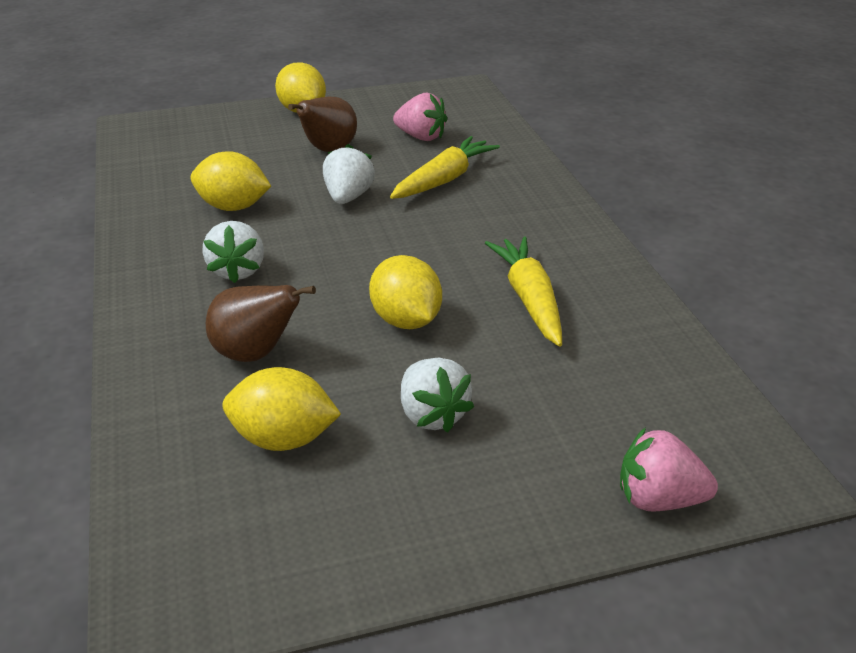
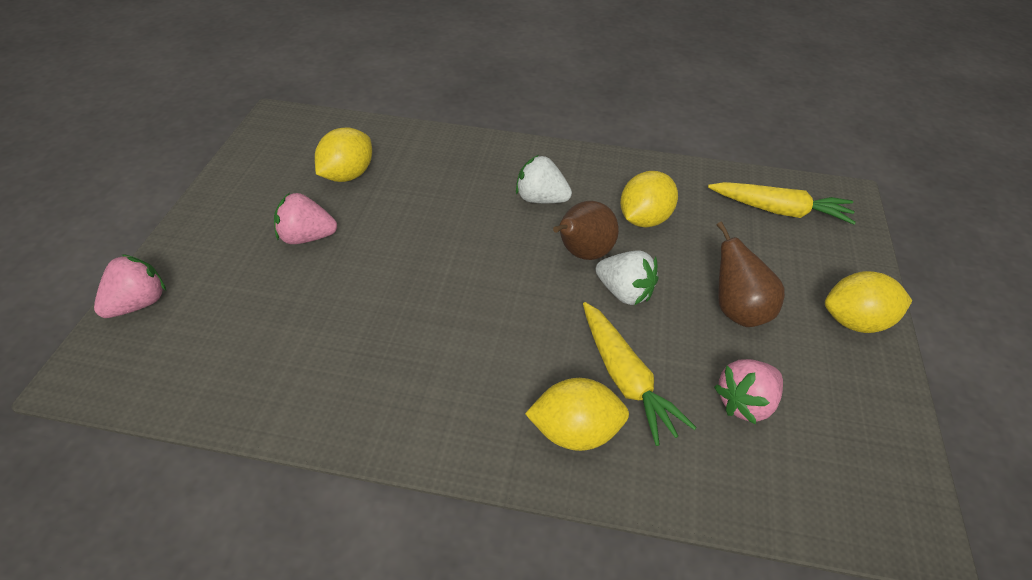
camera: 115 degrees right, 10 degrees up
brown pear [206,285,316,362] -> brown pear moved to [553,201,619,260]
yellow lemon [369,255,442,329] -> yellow lemon moved to [525,378,629,451]
white strawberry [401,358,474,433] -> pink strawberry [274,193,337,244]
yellow carrot [485,237,562,347] -> yellow carrot moved to [708,182,856,224]

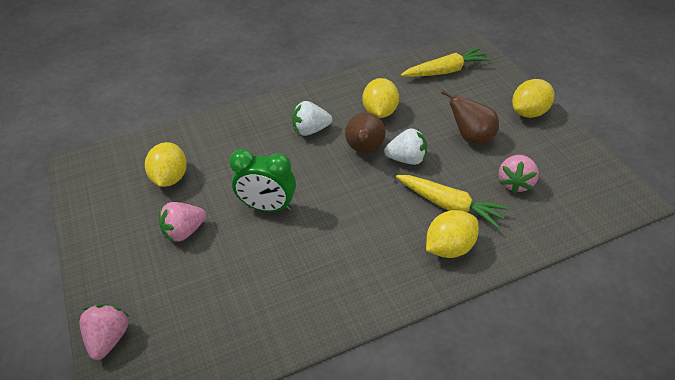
camera: 30 degrees left, 0 degrees up
none -> green clock [229,149,296,212]

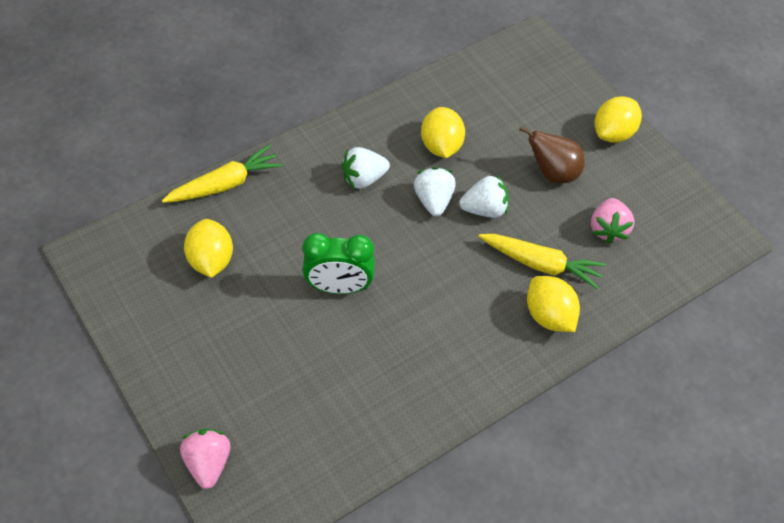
camera: 15 degrees left, 10 degrees up
pink strawberry [159,202,206,242] -> none
brown pear [345,113,386,153] -> white strawberry [414,167,456,216]
yellow carrot [401,47,491,77] -> yellow carrot moved to [162,145,283,203]
yellow lemon [426,210,479,258] -> yellow lemon turned 75 degrees counterclockwise [527,276,580,332]

